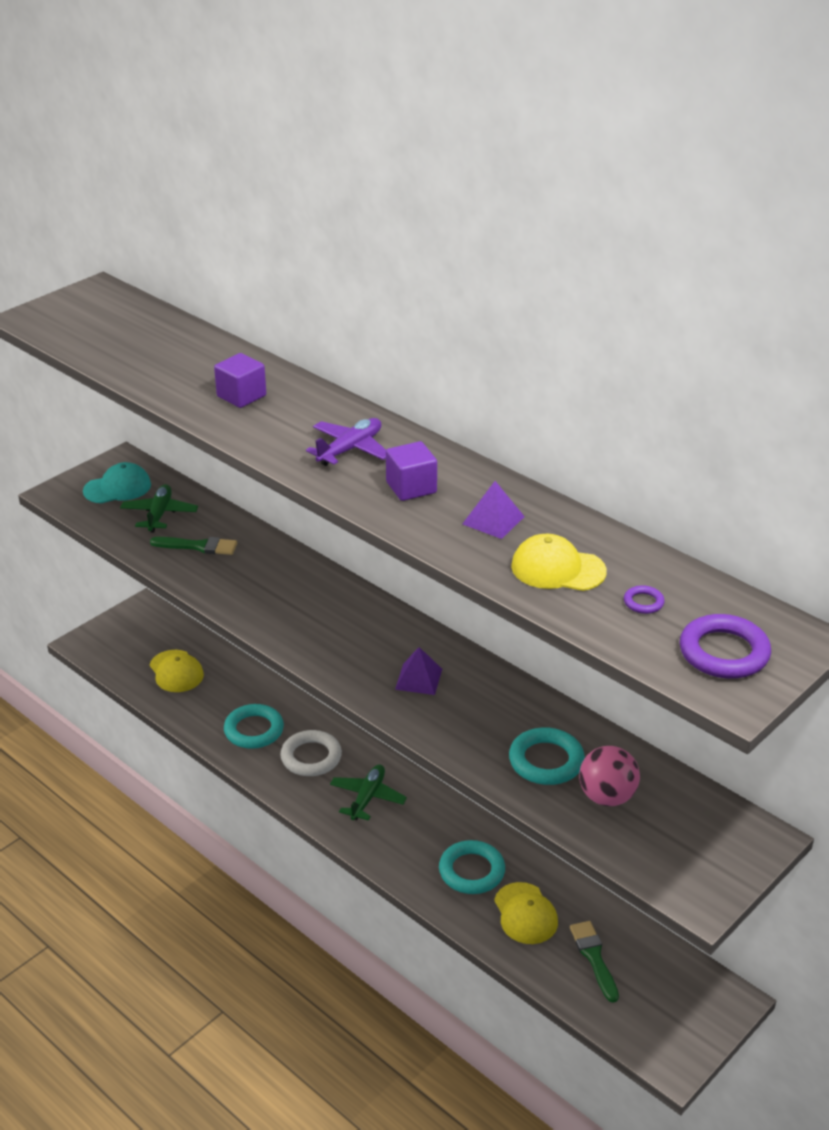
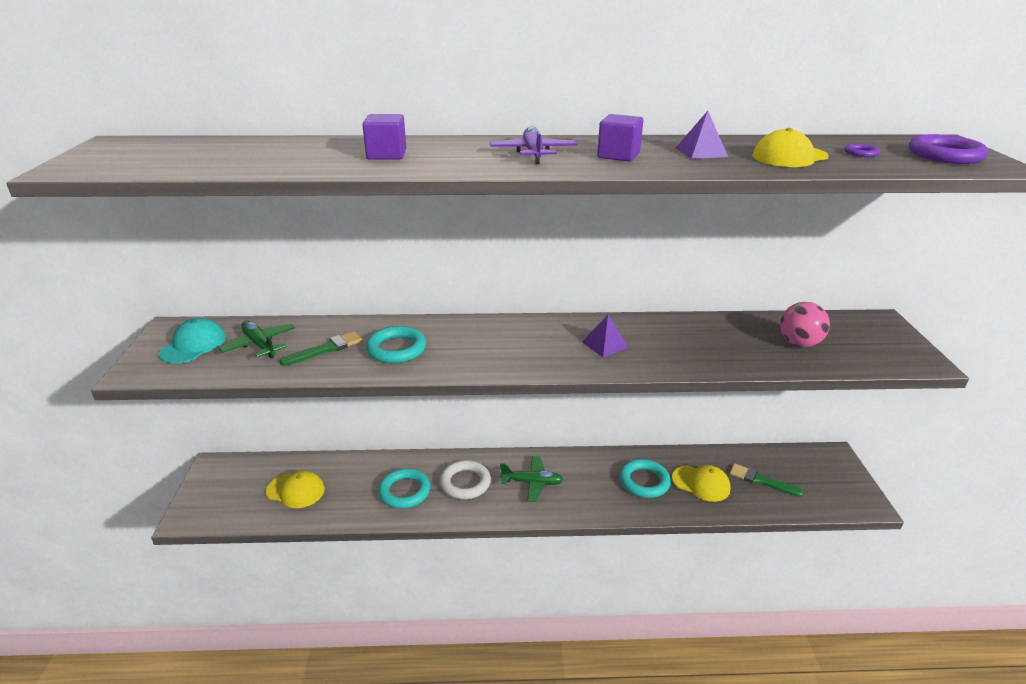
camera: 45 degrees left, 5 degrees down
green plane [330,765,407,821] -> green plane turned 120 degrees clockwise [500,456,564,502]
turquoise ring [509,727,585,785] -> turquoise ring moved to [366,326,426,363]

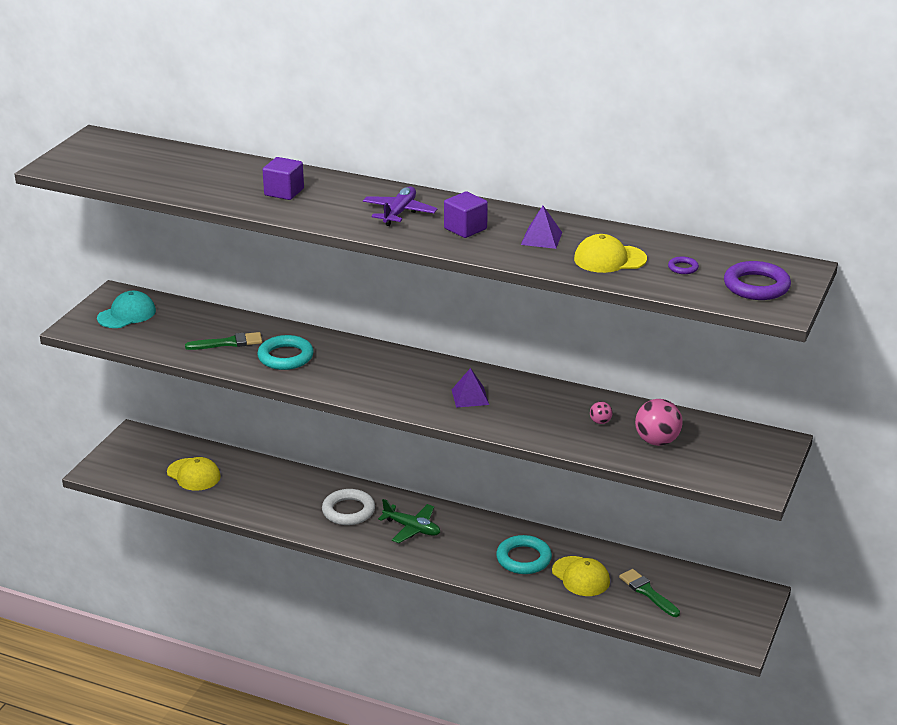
camera: 25 degrees right, 0 degrees up
green plane [219,321,295,358] -> none
turquoise ring [378,468,430,509] -> none
none -> pink ball [590,402,613,424]

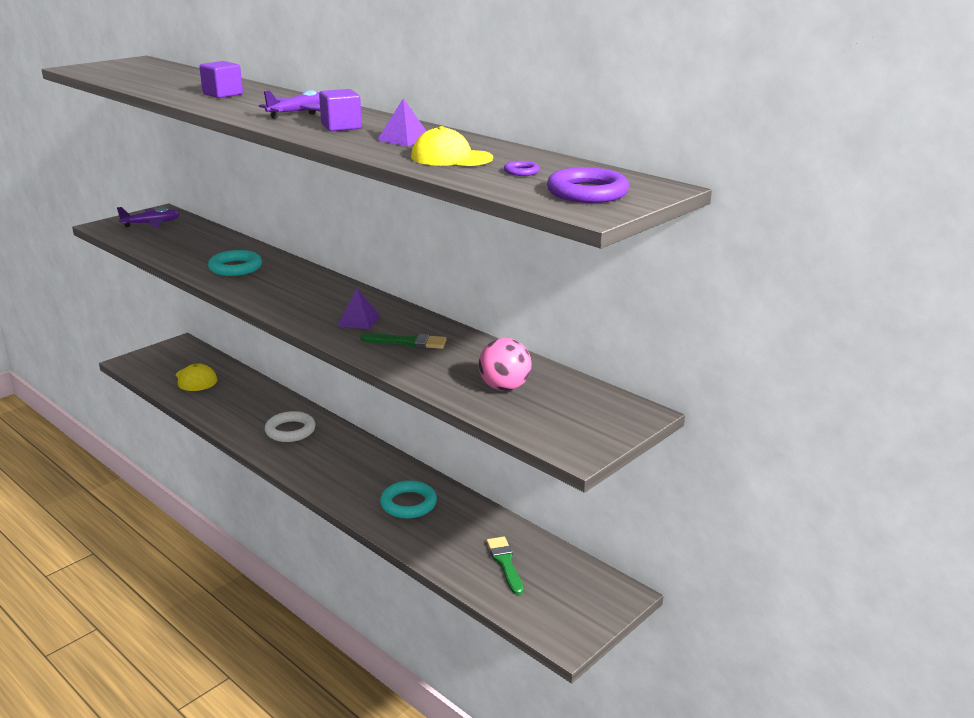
camera: 20 degrees right, 5 degrees down
turquoise cap [97,291,156,328] -> purple plane [117,207,180,228]
green brush [185,332,262,350] -> green brush moved to [360,333,447,349]
green plane [378,499,440,543] -> none
yellow cap [552,556,610,596] -> none
pink ball [590,402,613,424] -> none

